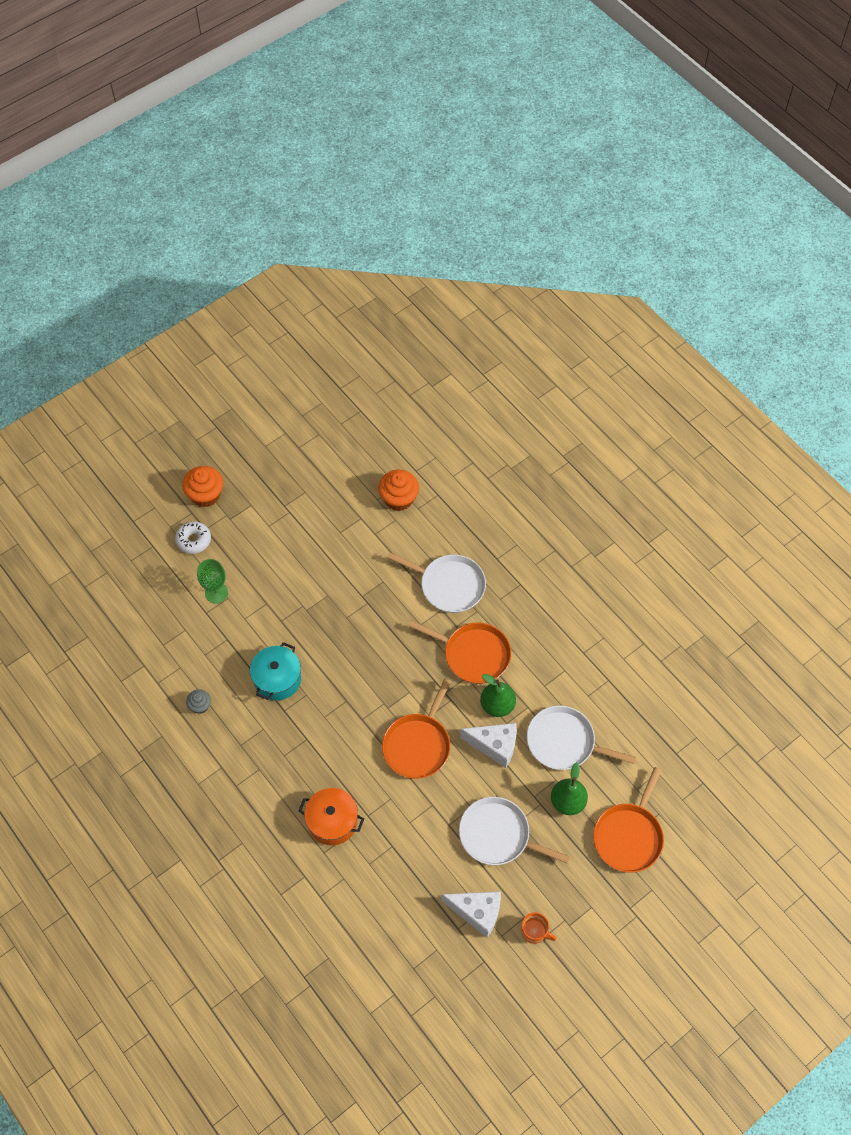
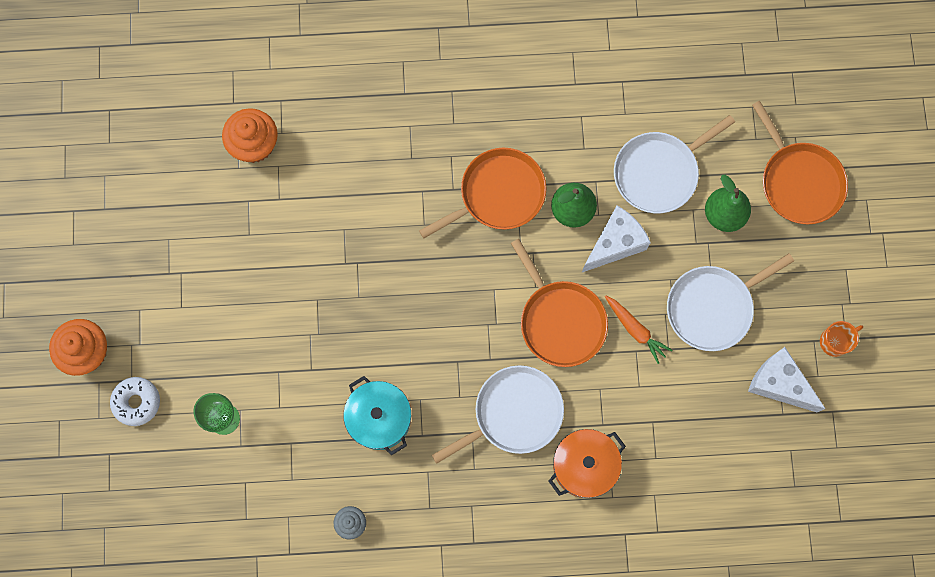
camera: 55 degrees left, 15 degrees up
white pan [387,552,486,613] -> white pan moved to [432,365,564,464]
white cheese [441,891,501,938] -> white cheese turned 105 degrees counterclockwise [748,347,826,412]
none -> orange carrot [605,295,672,364]

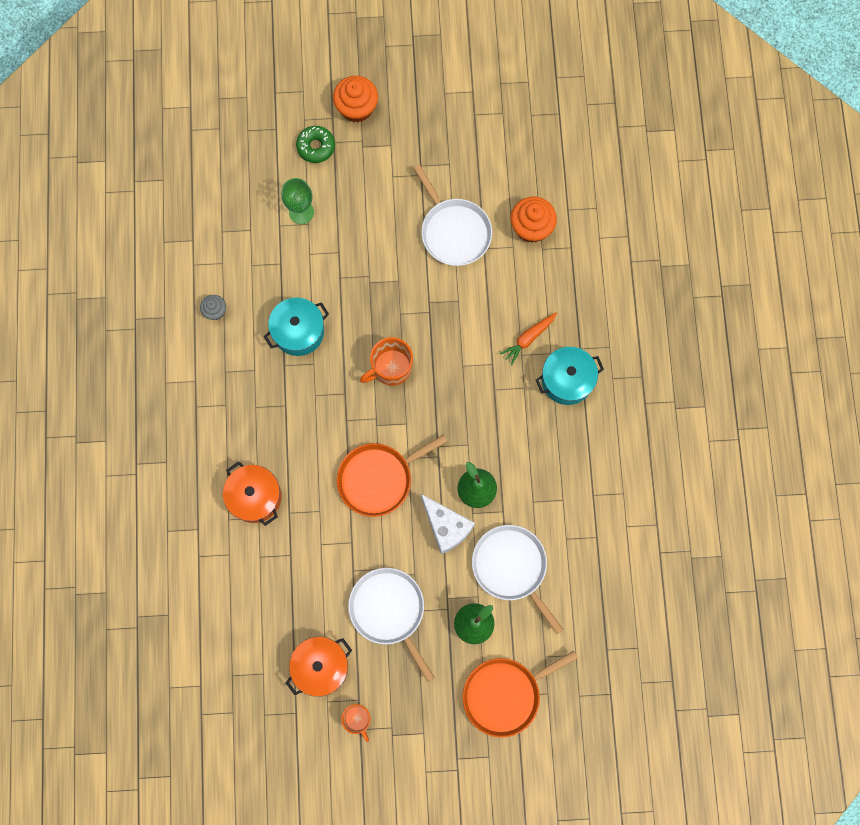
camera: 90 degrees right, 0 degrees up
white donut [110,377,160,426] -> green donut [296,126,335,163]
orange pan [419,148,546,238] -> none
white pan [432,365,564,464] -> white pan moved to [413,165,492,266]
orange carrot [605,295,672,364] -> orange carrot moved to [500,312,557,365]
white cheese [748,347,826,412] -> orange pot [286,637,352,697]
none -> orange mug [360,337,413,386]
none -> turquoise pot [536,347,604,405]

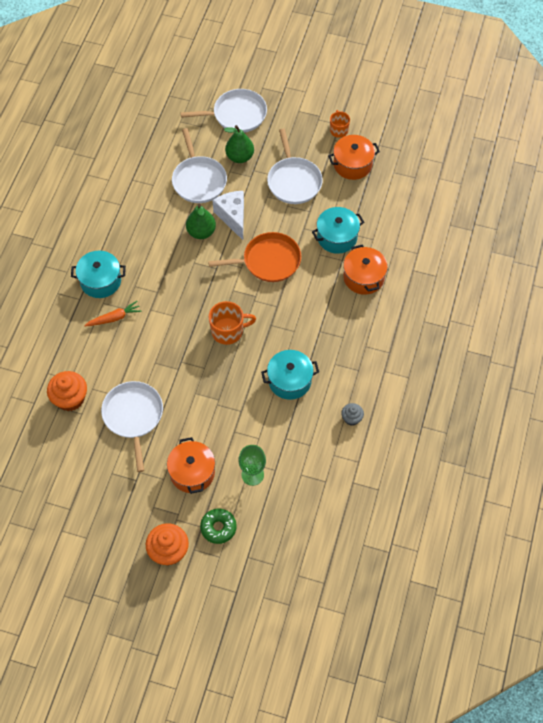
camera: 160 degrees left, 15 degrees down
orange pan [463,651,578,738] -> white pan [181,89,267,133]
none -> orange pot [167,437,215,494]
none -> turquoise pot [312,207,364,254]

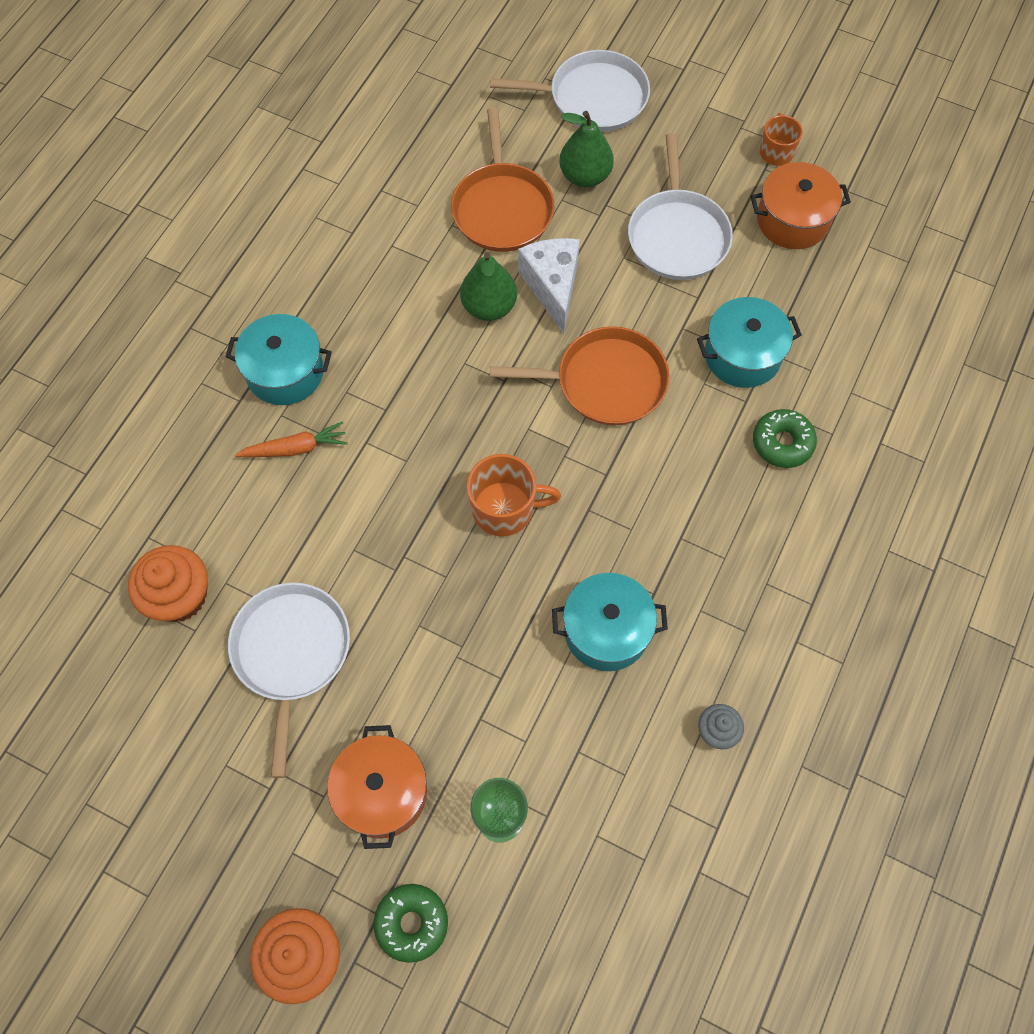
camera: 10 degrees right, 5 degrees up
white pan [172,128,227,203] -> orange pan [451,108,554,252]
orange pot [343,244,388,295] -> green donut [753,409,817,468]

